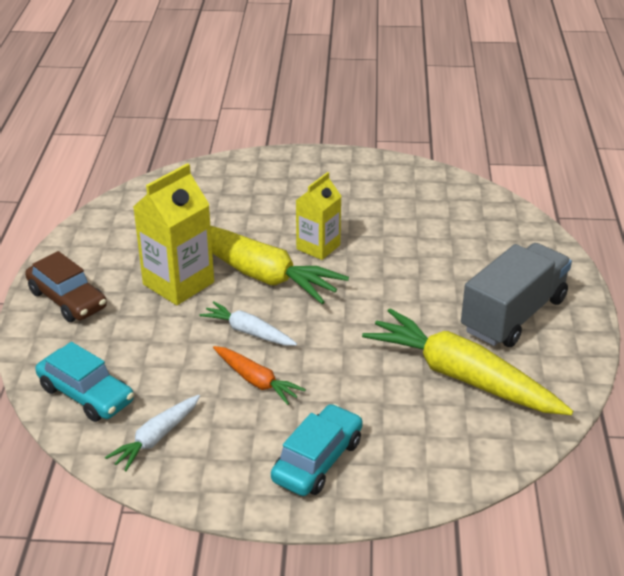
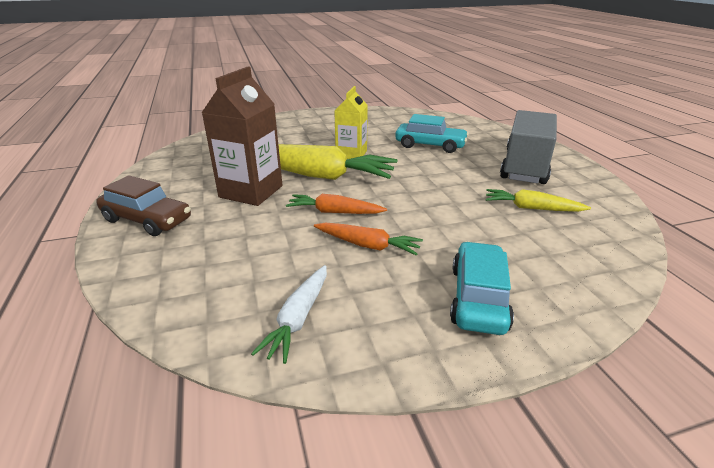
camera: 20 degrees left, 5 degrees down
turquoise car [35,342,134,422] -> turquoise car moved to [395,114,469,153]
yellow carton [133,163,214,305] -> brown carton [201,67,282,206]
white carrot [199,301,297,345] -> orange carrot [286,194,387,214]
yellow carrot [362,309,573,415] -> yellow carrot [486,189,591,212], size x0.51

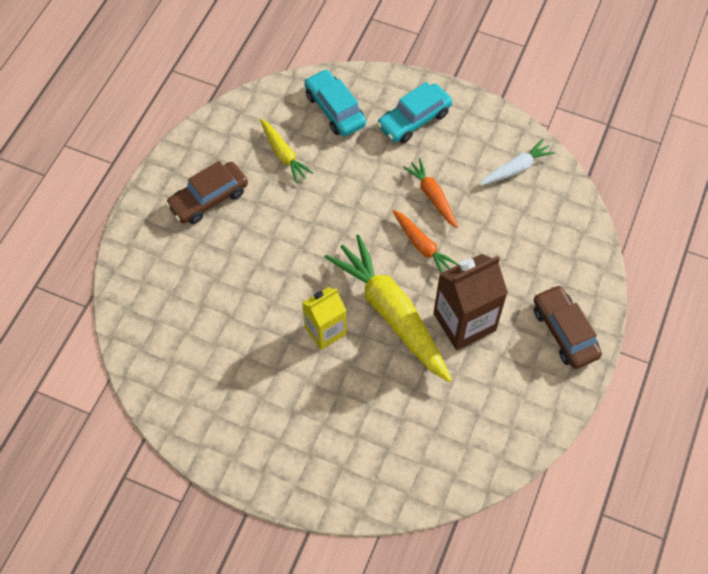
camera: 140 degrees left, 30 degrees up
turquoise car [395,114,469,153] -> turquoise car moved to [304,69,366,137]
grey truck [500,110,557,184] -> brown car [165,161,248,224]

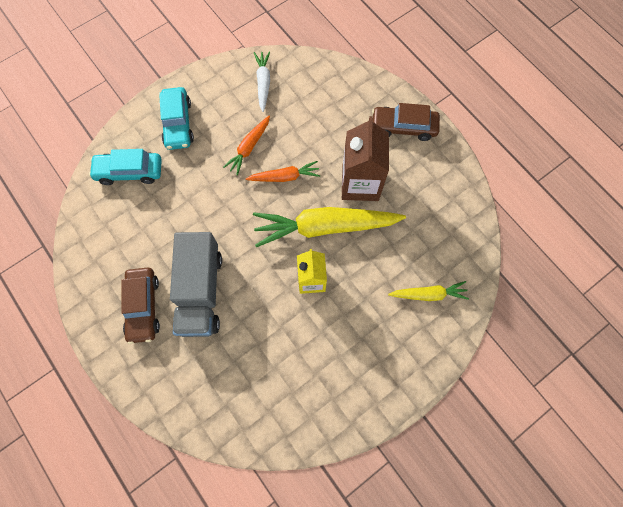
camera: 60 degrees left, 10 degrees up
yellow carrot [260,119,314,183] -> yellow carrot moved to [388,281,469,301]
orange carrot [403,158,458,228] -> orange carrot turned 60 degrees counterclockwise [223,116,270,175]
none -> grey truck [170,232,222,337]

